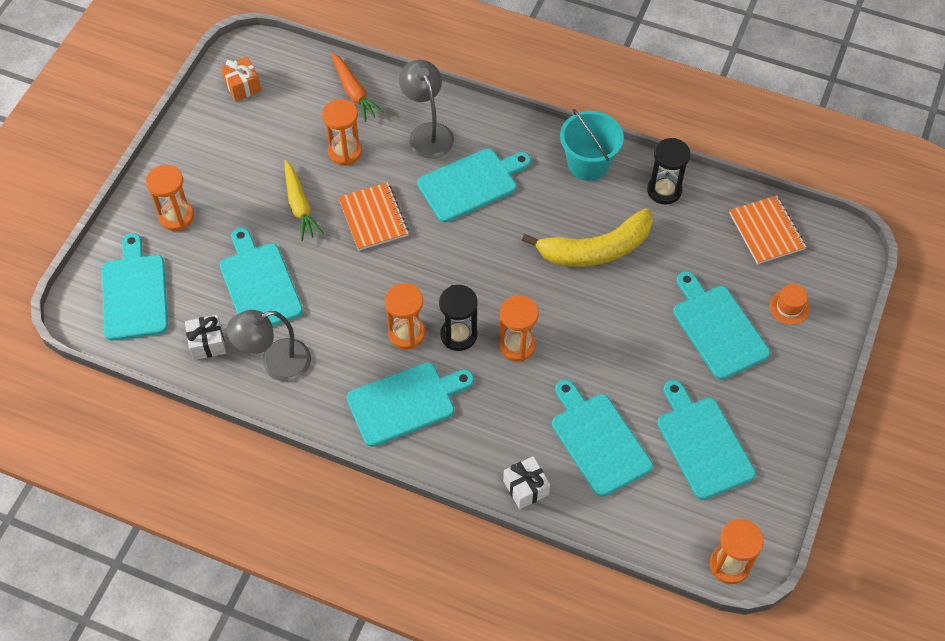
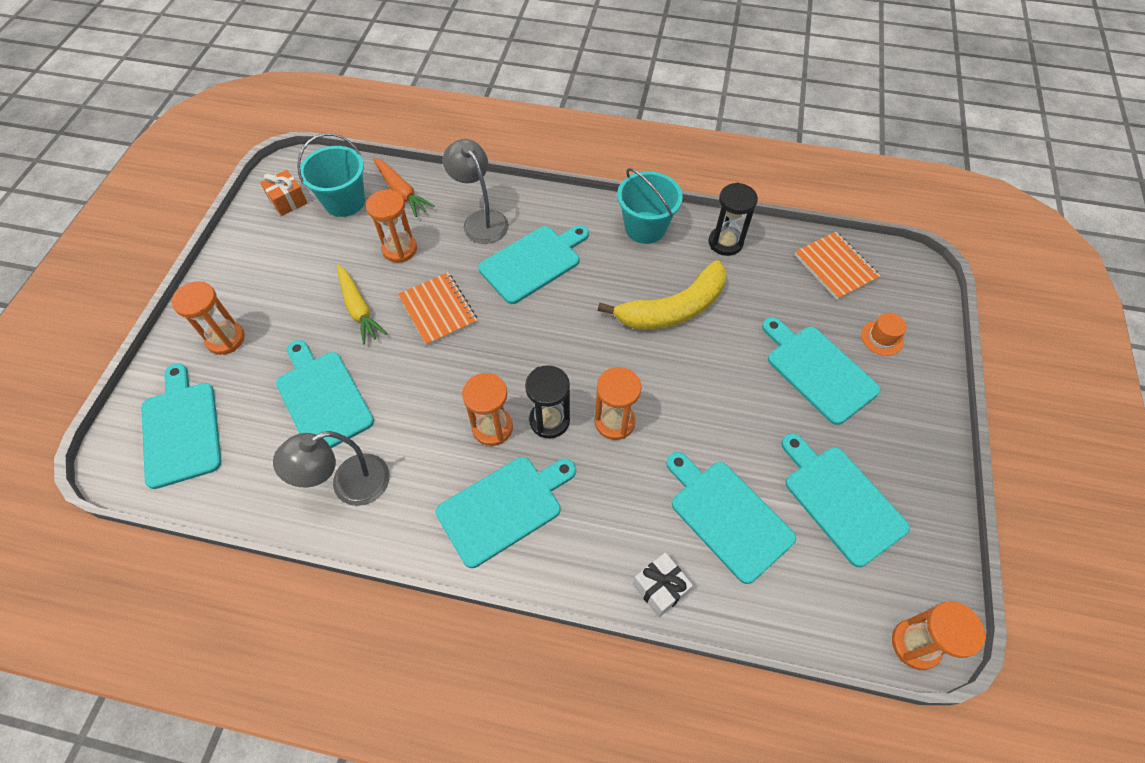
camera: 10 degrees left, 0 degrees up
white gift [185,315,226,360] -> none
none -> turquoise bucket [297,133,365,217]

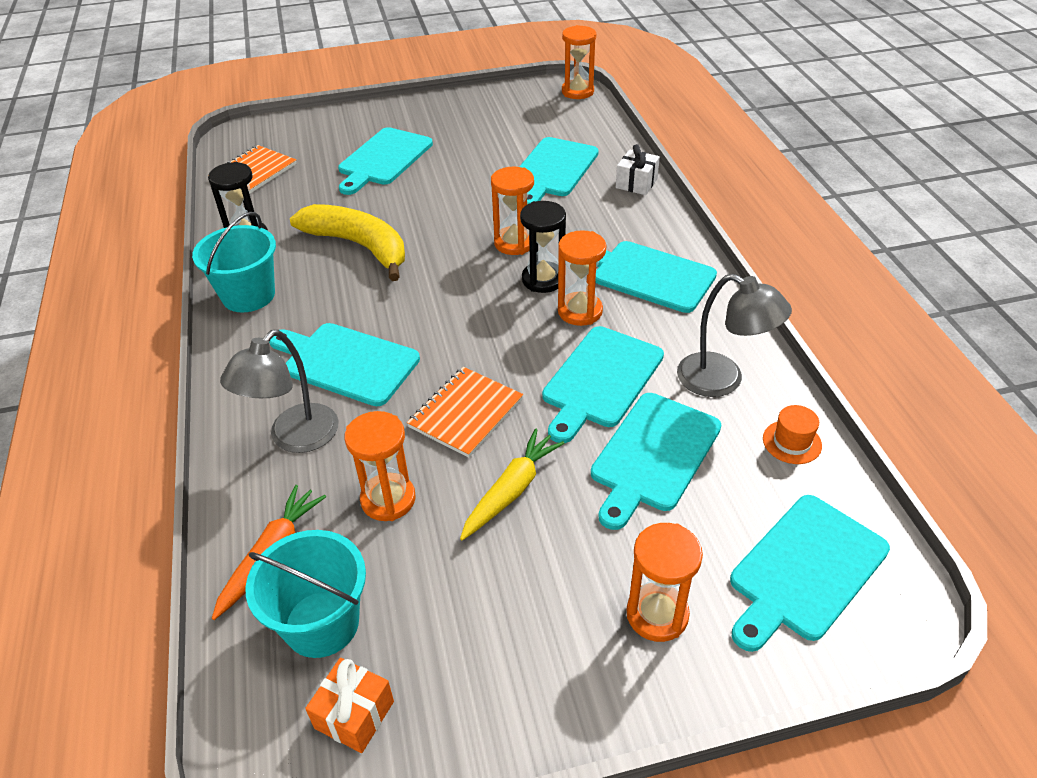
camera: 115 degrees left, 15 degrees down
turquoise cutting board [781,433,910,567] -> turquoise cutting board moved to [542,326,664,443]
orange hat [861,313,907,356] -> orange hat moved to [763,405,822,464]

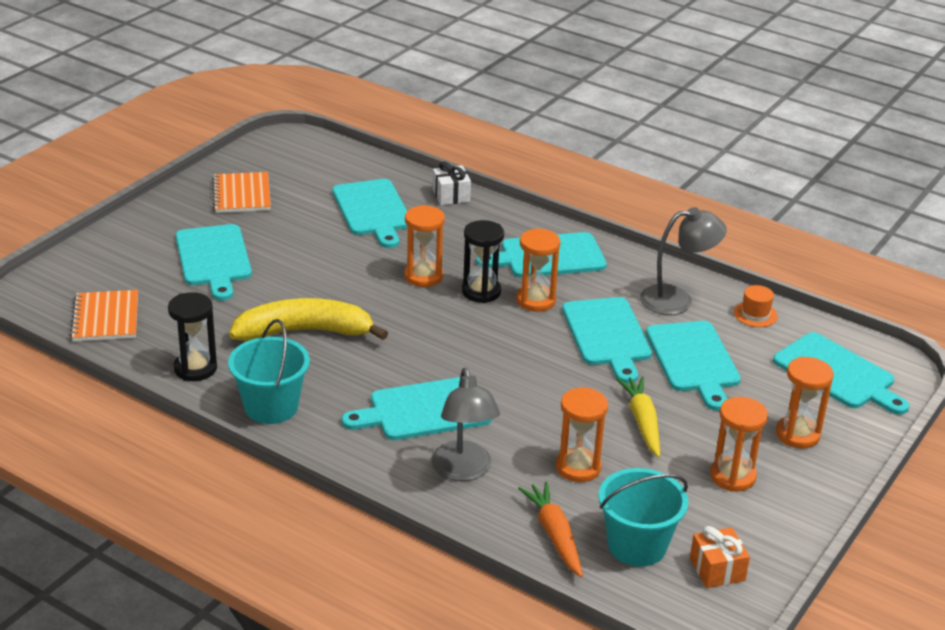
camera: 45 degrees left, 10 degrees down
orange notebook [407,367,523,458] -> orange notebook moved to [212,172,271,213]
orange hourglass [562,25,596,99] -> orange hourglass moved to [710,397,768,492]
turquoise cutting board [730,495,890,652] -> turquoise cutting board turned 45 degrees counterclockwise [773,332,909,415]

